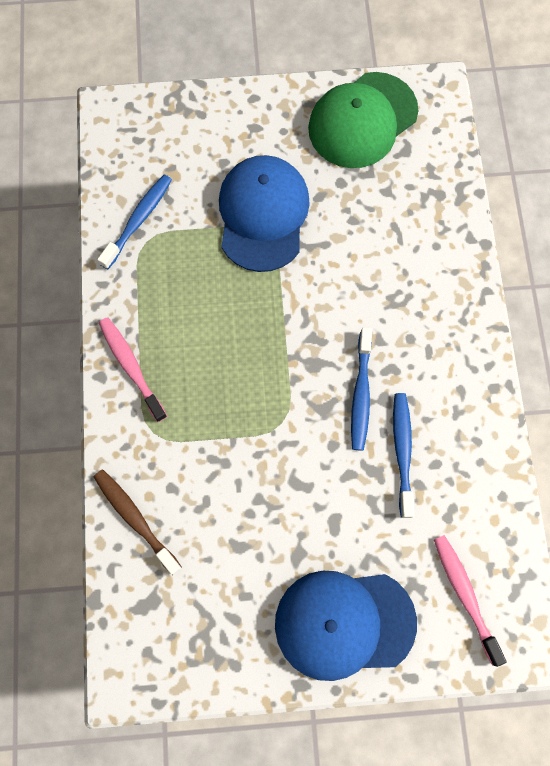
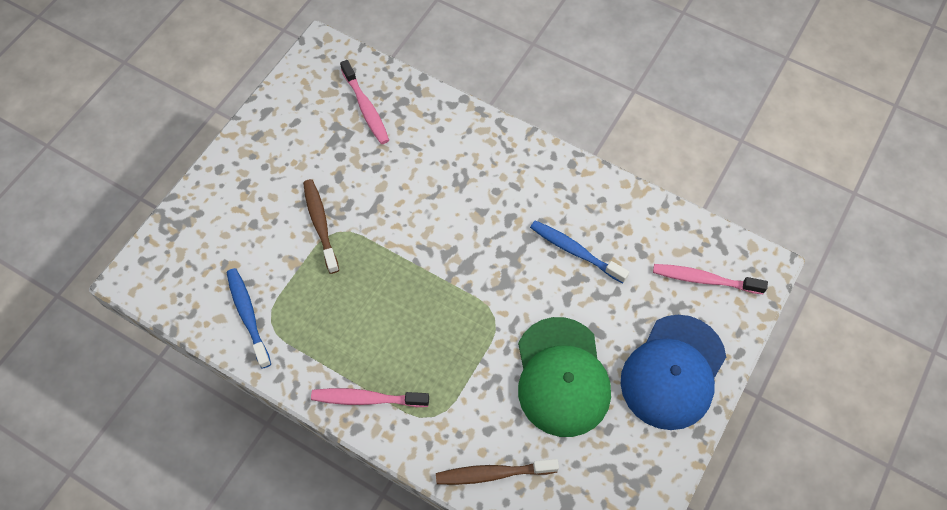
camera: 55 degrees left, 10 degrees down
blue cap [219,155,310,272] -> brown toothbrush [303,179,339,274]
green cap [308,72,418,168] -> green cap moved to [518,317,611,437]
blue toothbrush [351,328,372,451] -> none
none -> pink toothbrush [340,60,389,144]

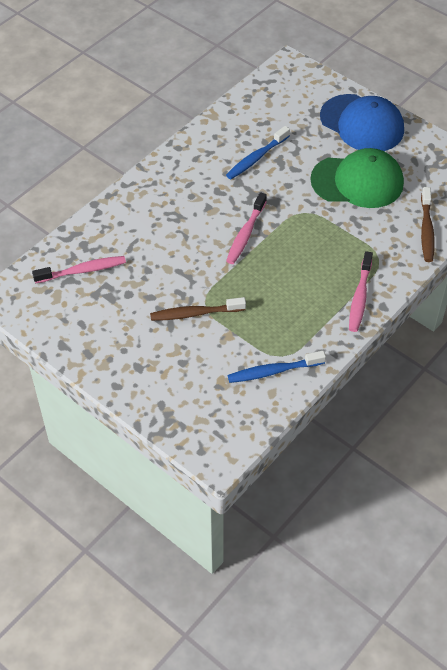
camera: 80 degrees left, 10 degrees down
pink toothbrush [653,264,768,294] -> pink toothbrush moved to [226,192,267,264]

